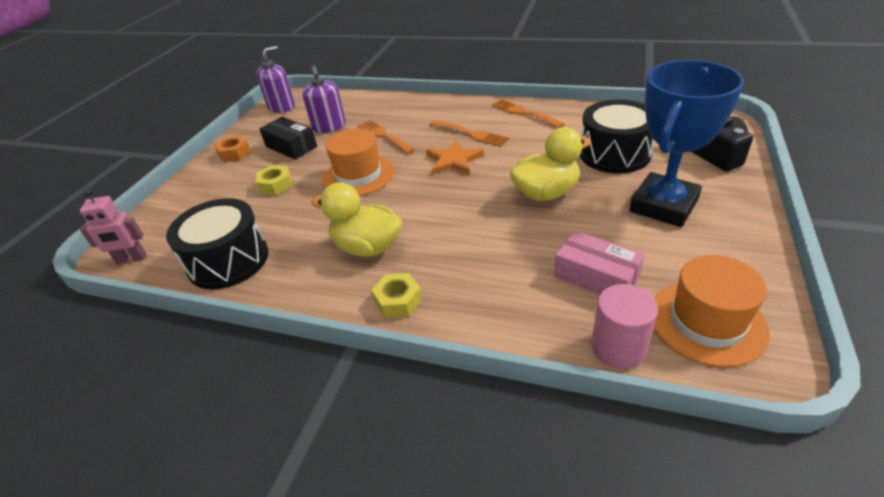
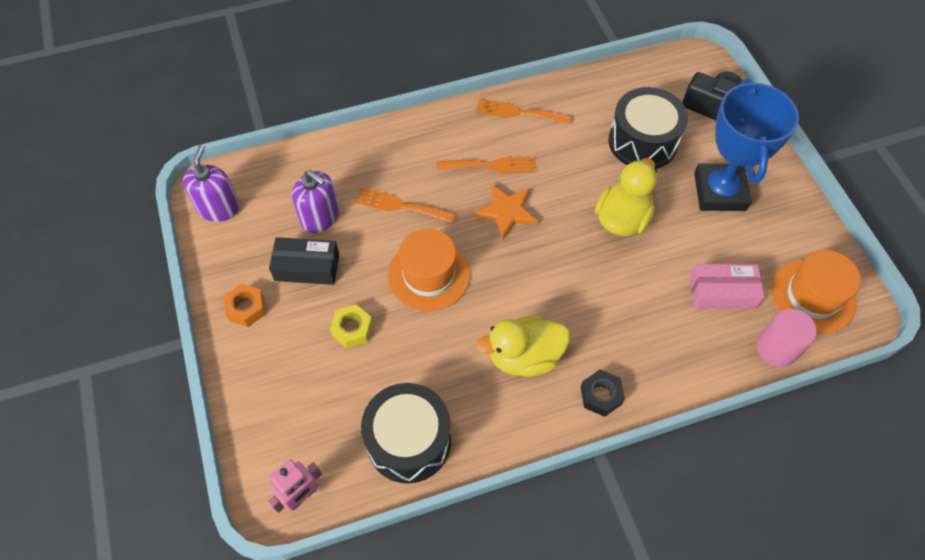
camera: 40 degrees left, 20 degrees up
yellow nut [371,273,422,318] -> black nut [581,370,625,417]

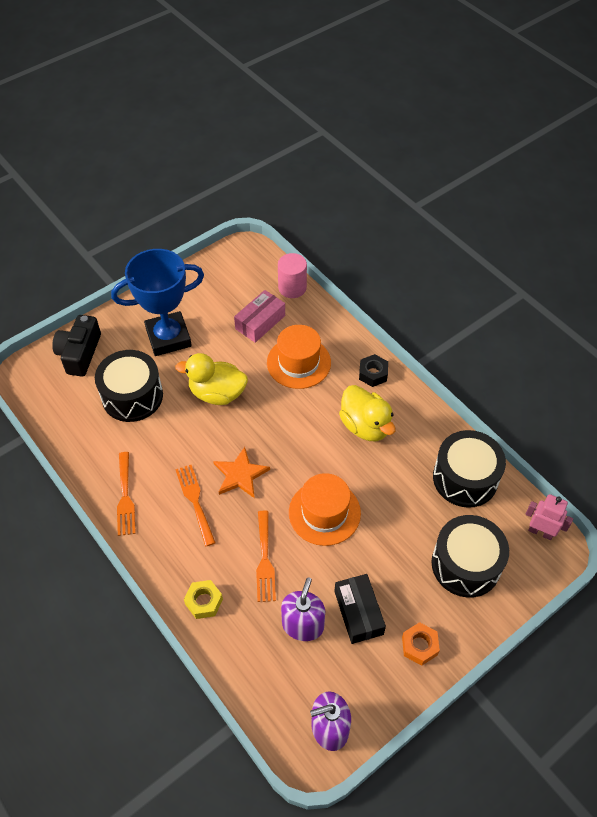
camera: 110 degrees left, 5 degrees down
yellow nut [330,304,373,349] -> yellow nut moved to [184,580,223,619]
pink box [690,264,764,309] -> pink box turned 60 degrees clockwise [234,290,285,343]
orange hat [771,250,861,334] -> orange hat moved to [267,325,331,389]
none -> black drum [431,515,509,598]

